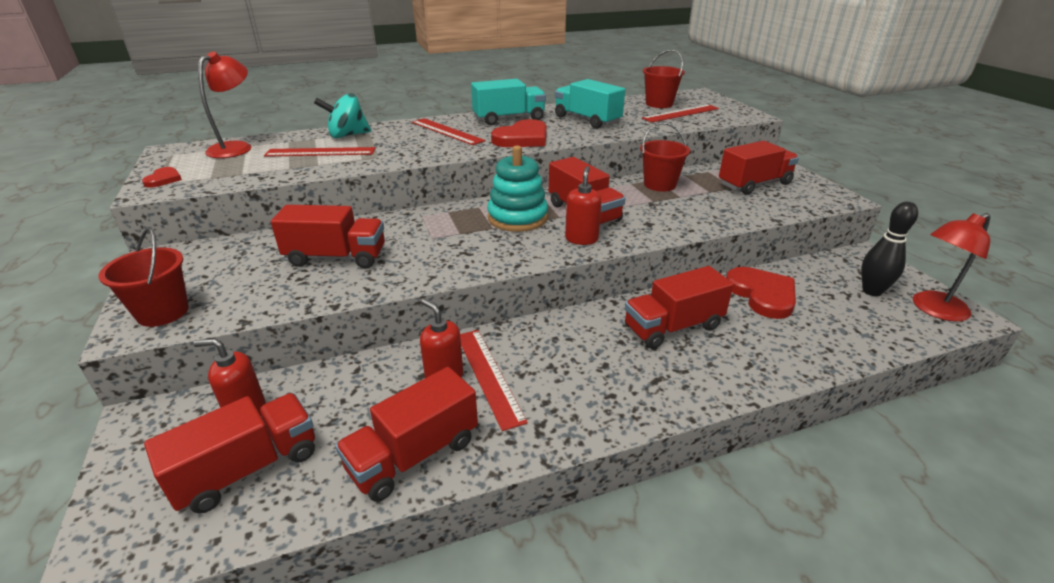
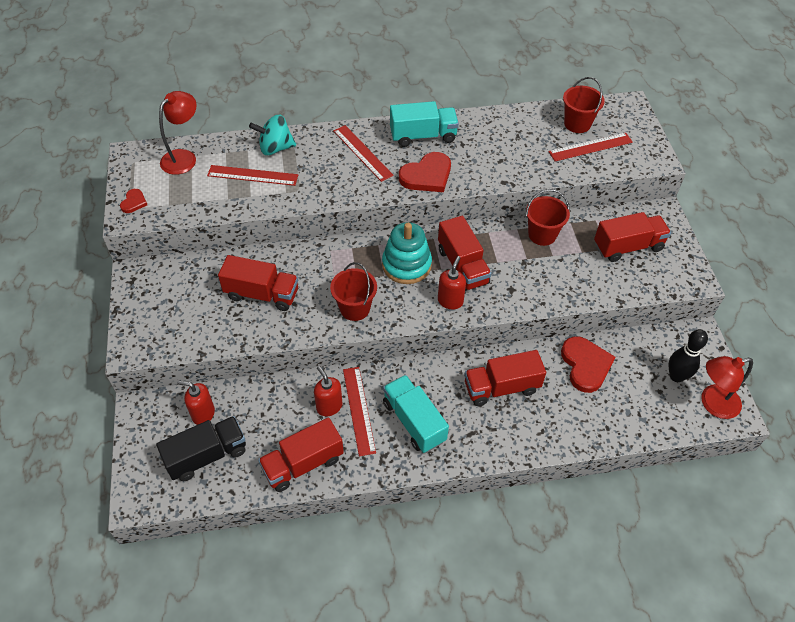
camera: 10 degrees right, 20 degrees up
red bucket [99,228,189,327] -> red bucket moved to [330,262,377,321]
red truck [144,393,315,514] -> black truck [156,416,246,481]
turquoise truck [555,79,625,129] -> turquoise truck moved to [383,375,449,453]

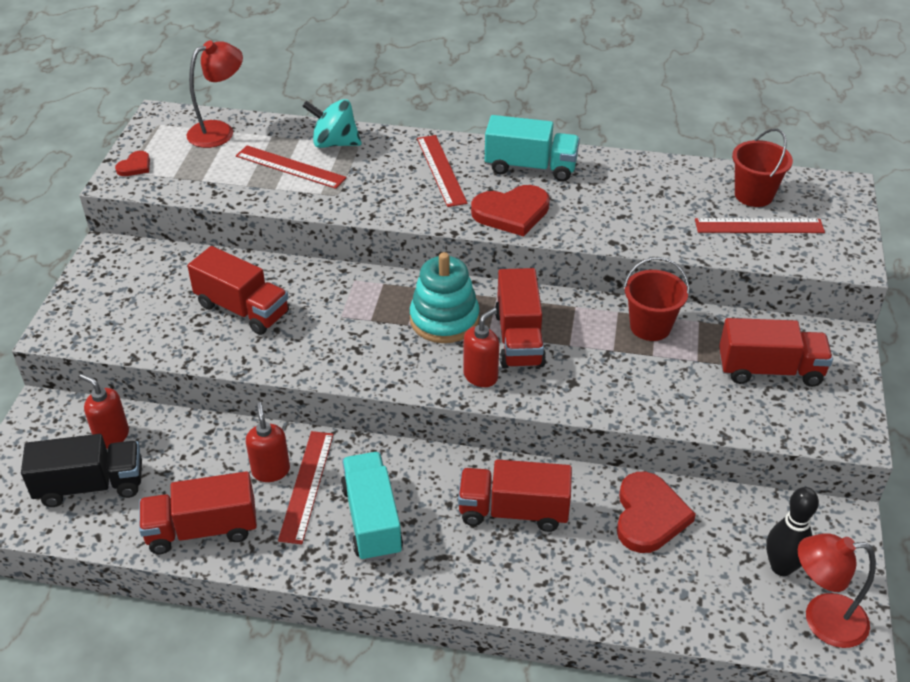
camera: 20 degrees right, 10 degrees down
red bucket [330,262,377,321] -> none

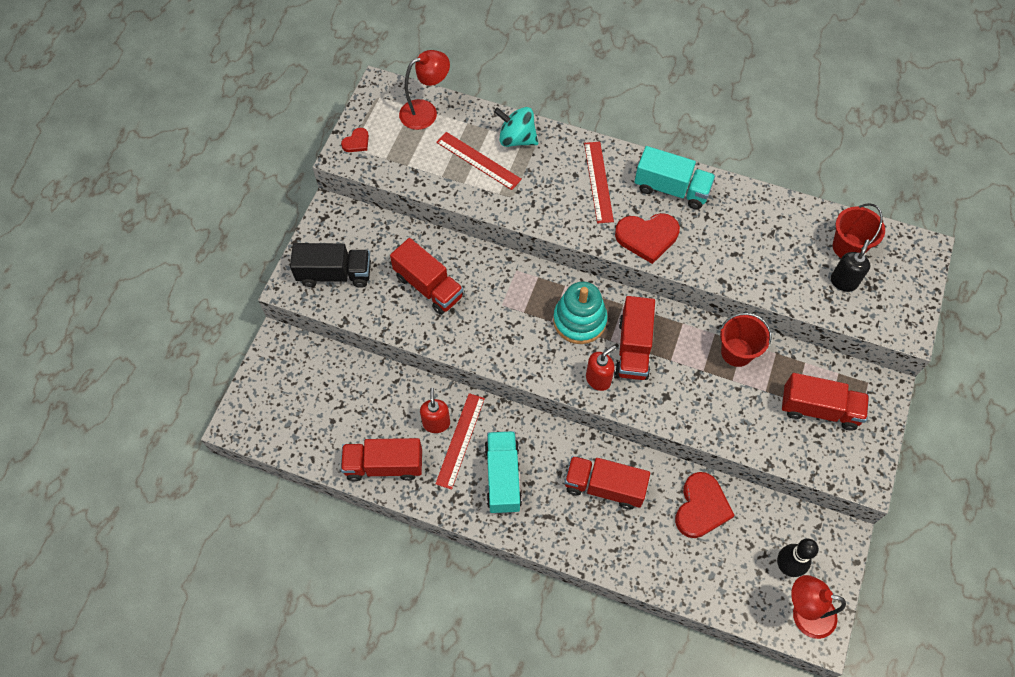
camera: 10 degrees right, 20 degrees up
black truck [21,434,142,507] -> black truck moved to [290,243,371,288]
red soap dispenser [79,374,129,449] -> none
red ruler [695,218,825,233] -> black soap dispenser [831,239,871,292]

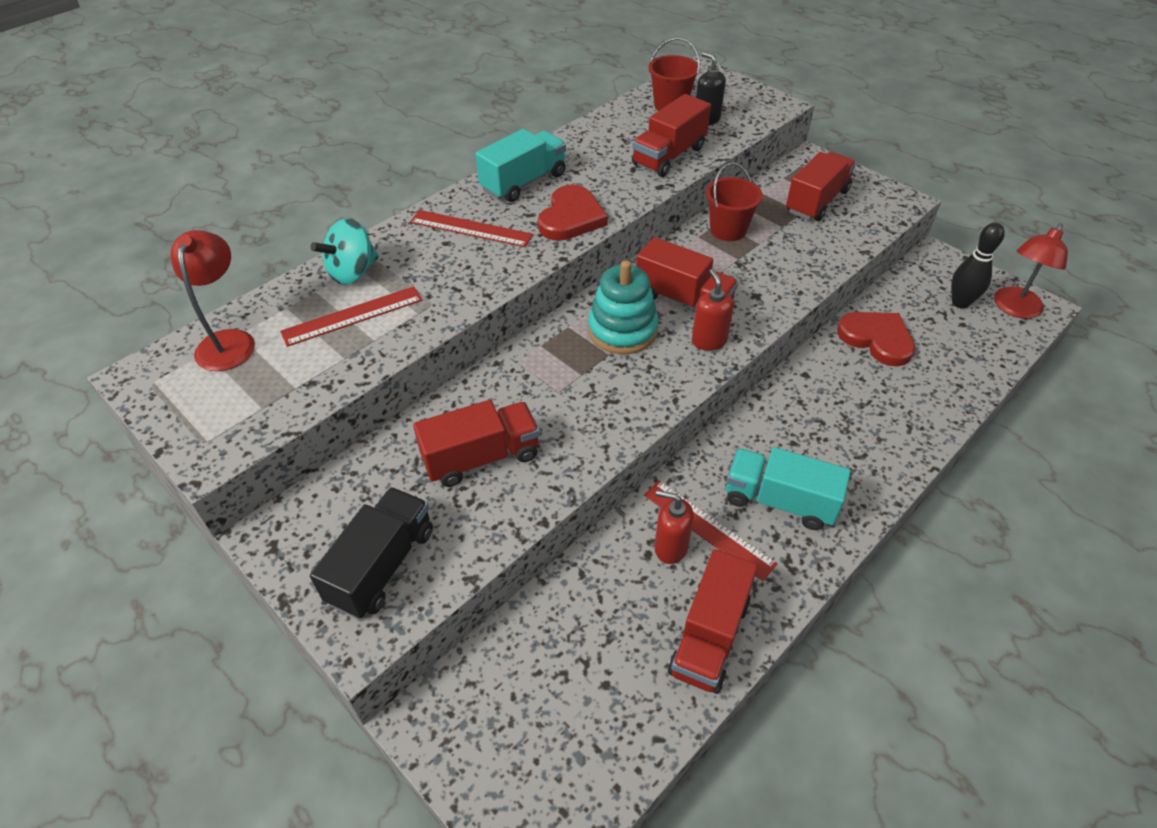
camera: 65 degrees left, 15 degrees down
red heart [341,128,369,152] -> none
red truck [565,456,650,509] -> red truck moved to [632,94,711,177]

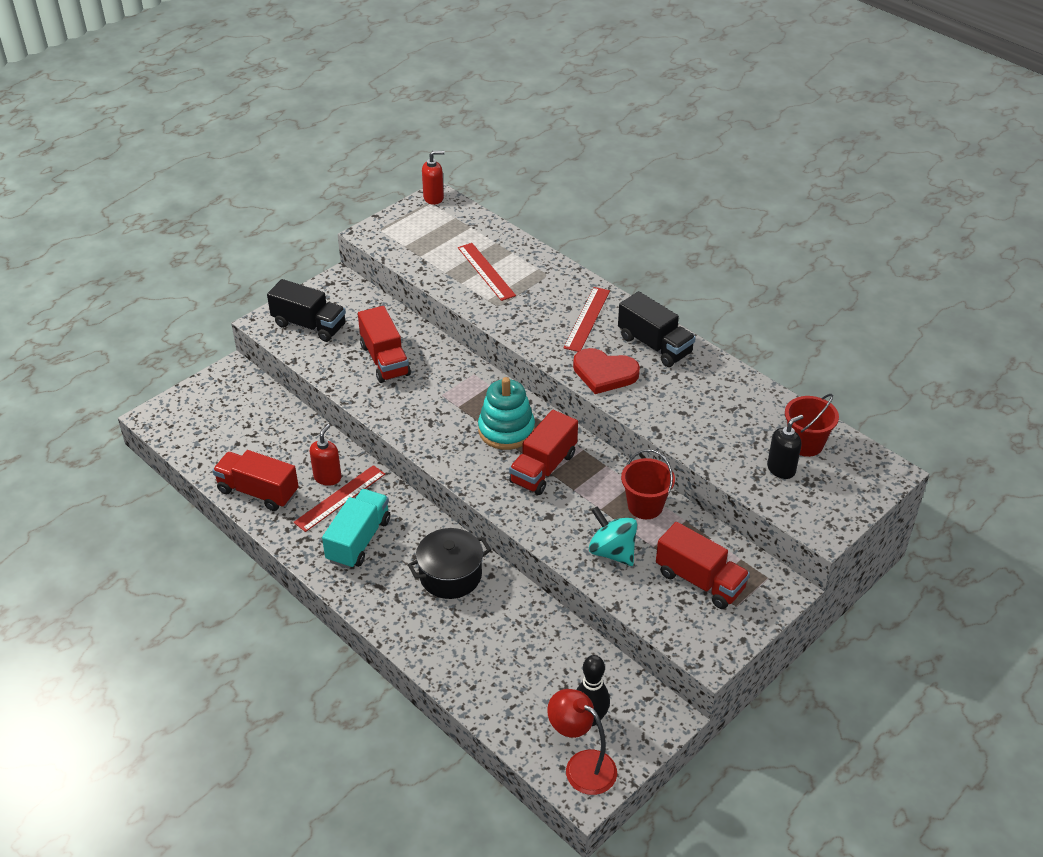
camera: 90 degrees right, 5 degrees down
red lamp [171,230,255,371] -> none
turquoise spinning top [310,218,379,285] -> turquoise spinning top moved to [589,507,637,566]
turquoise truck [475,129,566,202] -> black truck [618,291,696,367]
red truck [632,94,711,177] -> none
red soap dispenser [692,269,734,351] -> red soap dispenser moved to [422,151,445,205]
red heart [837,312,915,366] -> none
none -> black pot [408,528,491,599]

